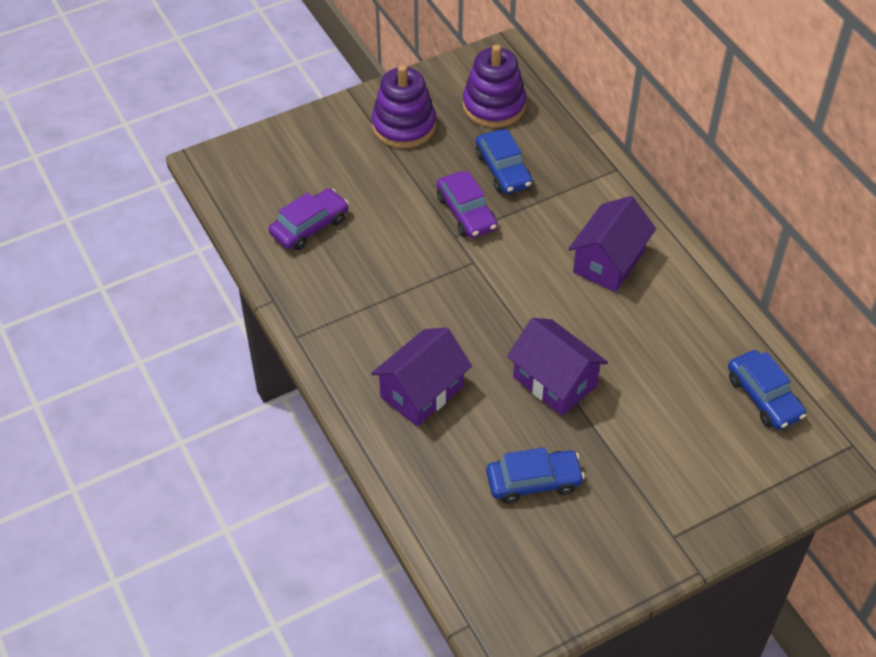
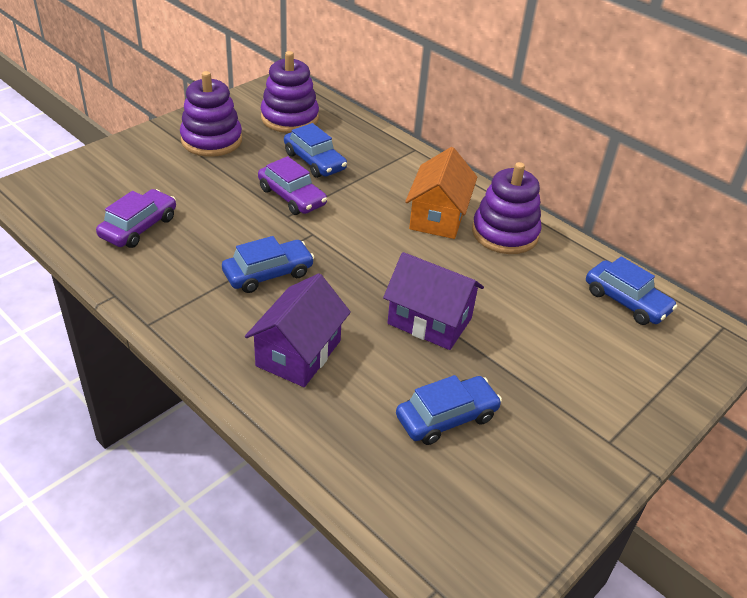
camera: 20 degrees left, 10 degrees down
purple house [568,196,656,292] -> orange house [405,147,477,239]
none -> blue car [222,236,314,293]
none -> purple stacking toy [472,162,542,254]

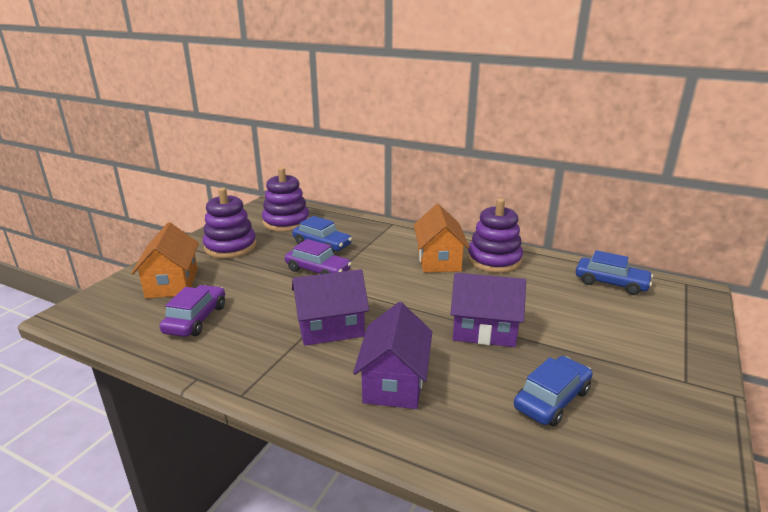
camera: 15 degrees left, 15 degrees down
blue car [222,236,314,293] -> purple house [292,269,369,346]
none -> orange house [131,222,199,298]

